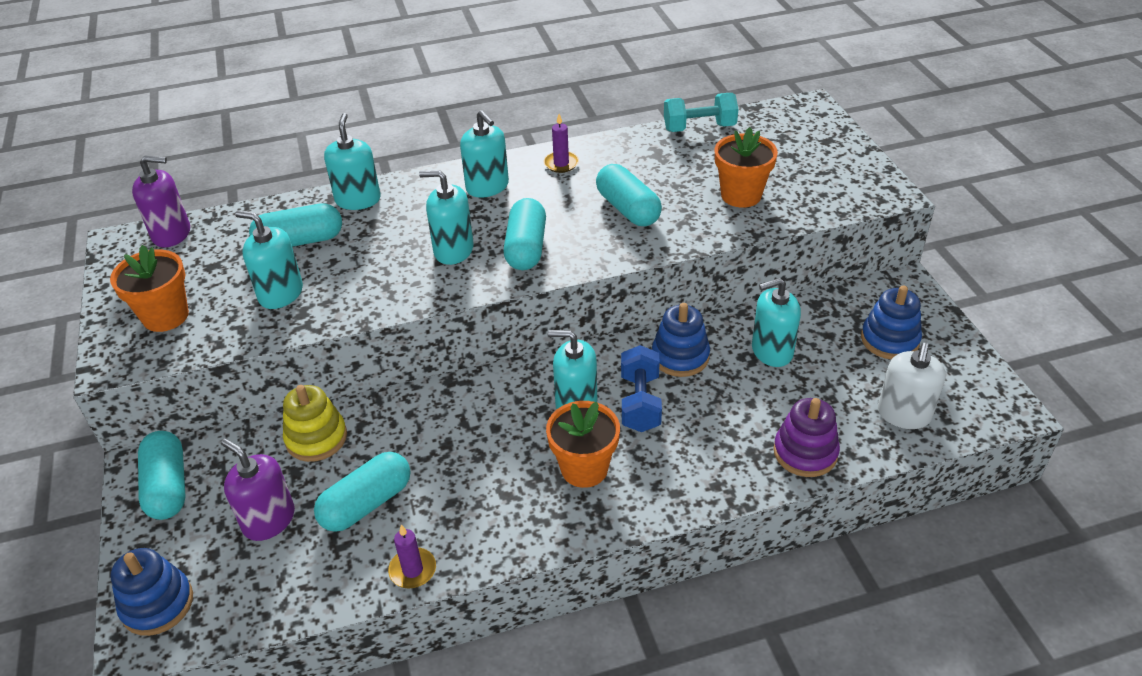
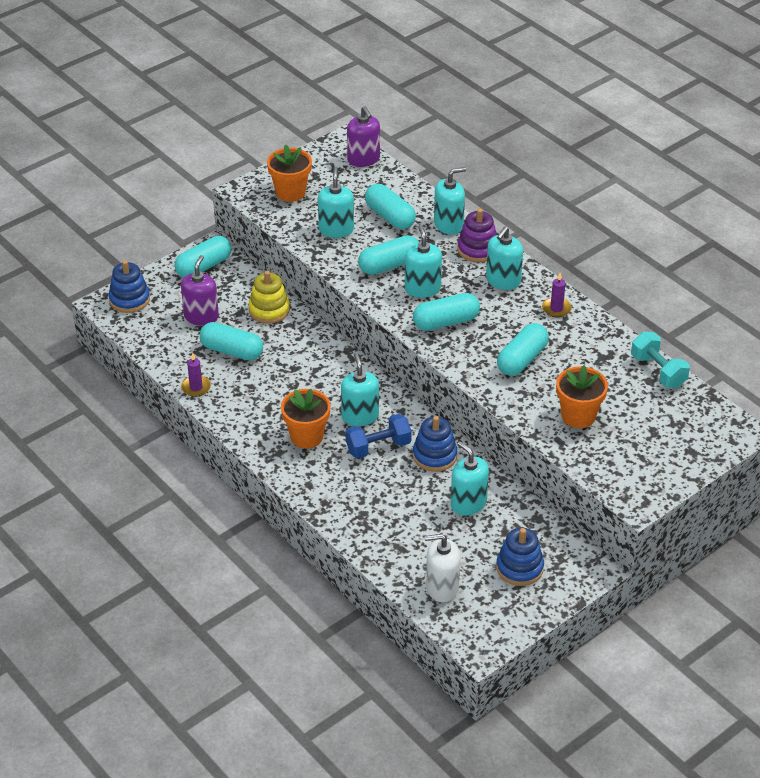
camera: 65 degrees right, 0 degrees up
purple stacking toy [773,398,840,477] -> purple stacking toy moved to [457,208,497,263]
none -> turquoise capsule [358,235,419,275]

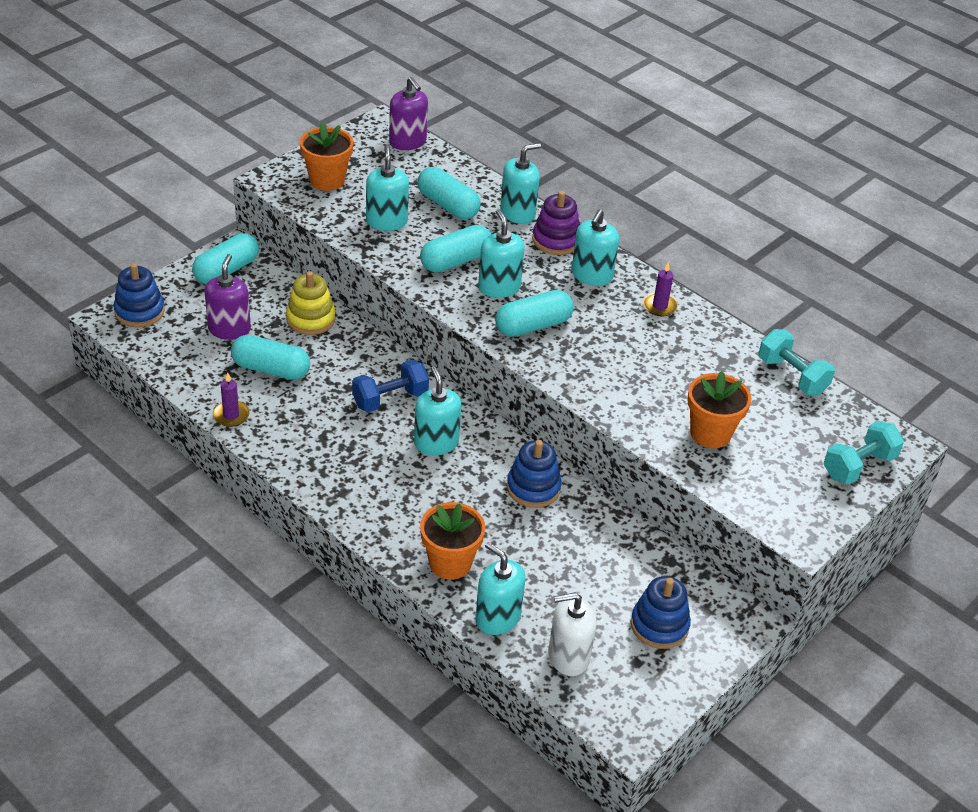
camera: 10 degrees left, 0 degrees up
orange flower pot [281,389,331,448] -> orange flower pot moved to [420,502,485,580]
blue dumbbell [346,414,412,458] -> blue dumbbell moved to [352,360,429,412]
turquoise soap dispenser [451,441,489,515] -> turquoise soap dispenser moved to [475,542,526,635]
turquoise capsule [497,323,549,376] -> none
none -> turquoise dumbbell [824,421,904,484]

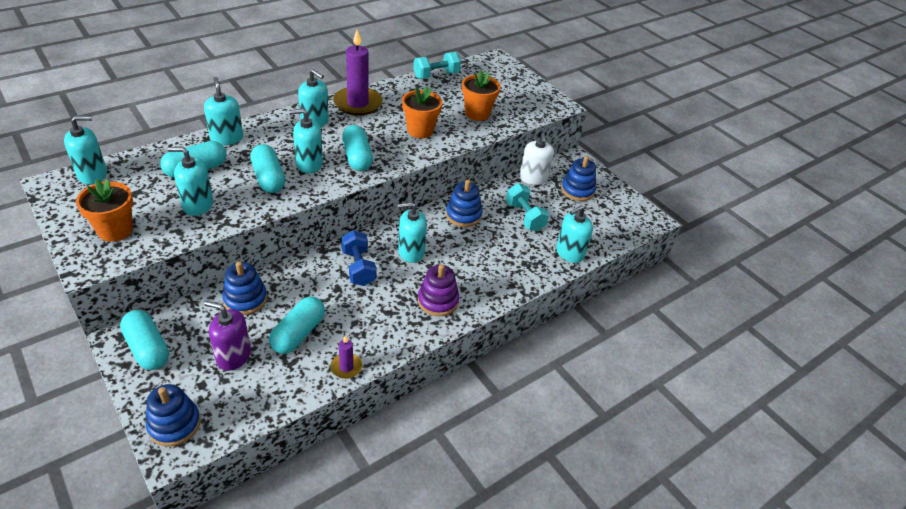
camera: 80 degrees left, 0 degrees up
yellow stacking toy [286,271,336,335] -> blue stacking toy [222,261,267,315]
purple soap dispenser [389,77,428,150] -> turquoise soap dispenser [64,116,107,184]
orange flower pot [420,502,485,580] -> orange flower pot moved to [402,86,443,138]
purple stacking toy [532,191,580,255] -> purple stacking toy moved to [418,264,459,316]
white soap dispenser [548,592,597,676] -> white soap dispenser moved to [519,133,554,185]
purple candle [643,262,678,316] -> purple candle [333,30,383,116], size x2.08
turquoise dumbbell [824,421,904,484] -> turquoise dumbbell moved to [506,183,549,231]

